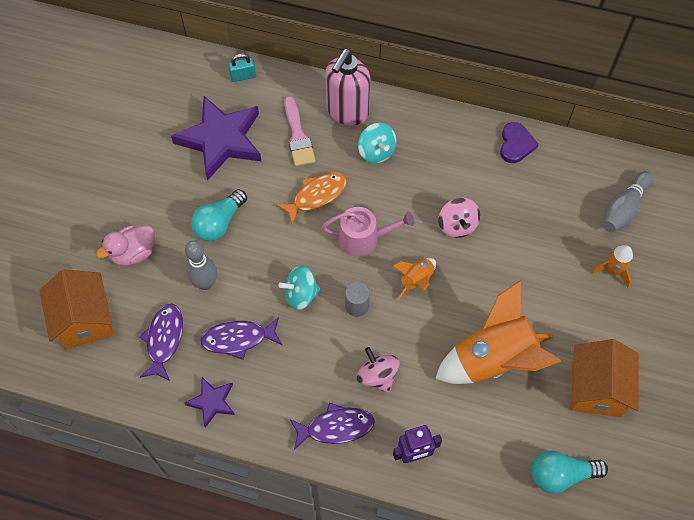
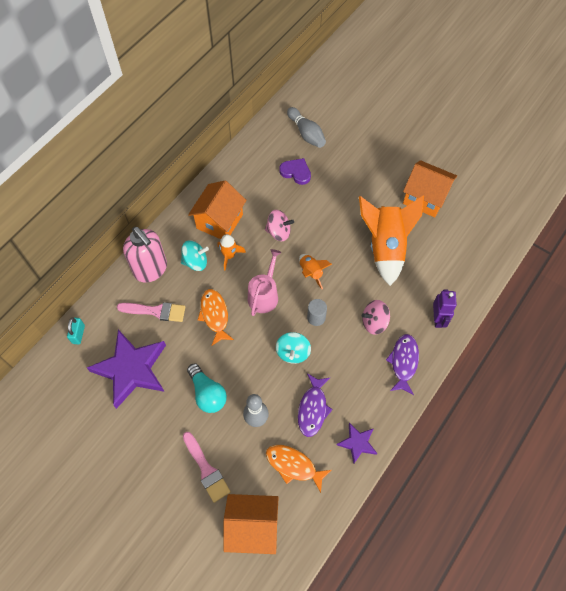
camera: 70 degrees left, 0 degrees up
pink duck [96,225,155,266] -> pink brush [183,432,231,503]
purple fish [139,304,183,381] -> orange fish [266,445,331,493]
purple heart [500,122,539,163] -> purple heart moved to [279,158,311,185]
turquoise light bulb [532,451,608,494] -> none
orange rocket [591,245,633,288] -> orange rocket moved to [218,234,246,271]
none -> orange house [188,181,247,239]

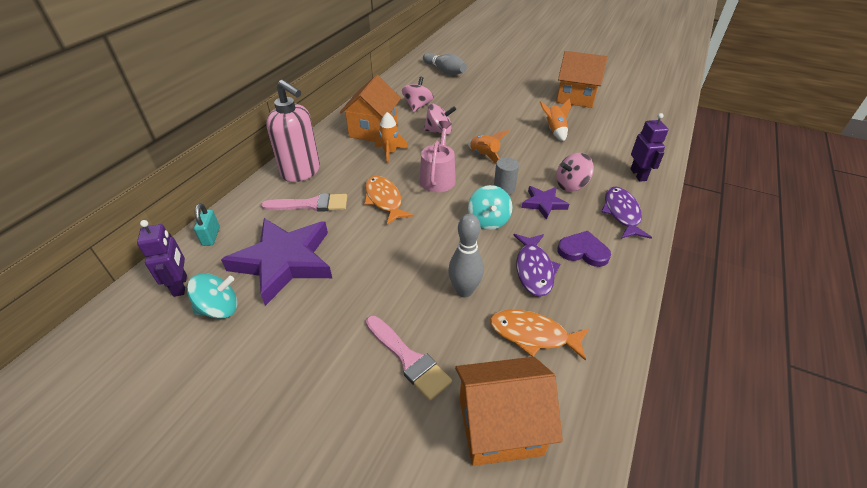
camera: 10 degrees left, 20 degrees down
turquoise spinning top [181,240,209,271] -> turquoise spinning top moved to [187,273,238,319]
turquoise light bulb [187,363,227,413] -> none
purple heart [279,158,311,185] -> purple heart moved to [557,231,611,267]
purple star [337,423,377,463] -> purple star moved to [522,186,569,220]
orange rocket [359,196,424,286] -> orange rocket [540,98,571,141], size x0.48
none -> purple robot [137,220,187,297]
none -> pink spinning top [402,77,434,112]

